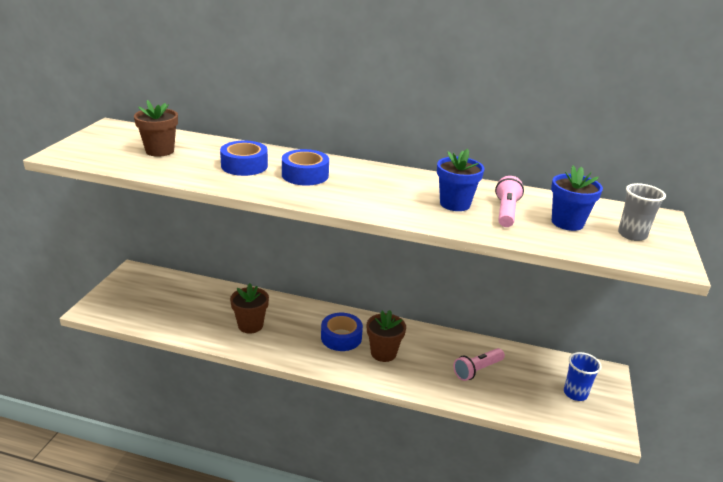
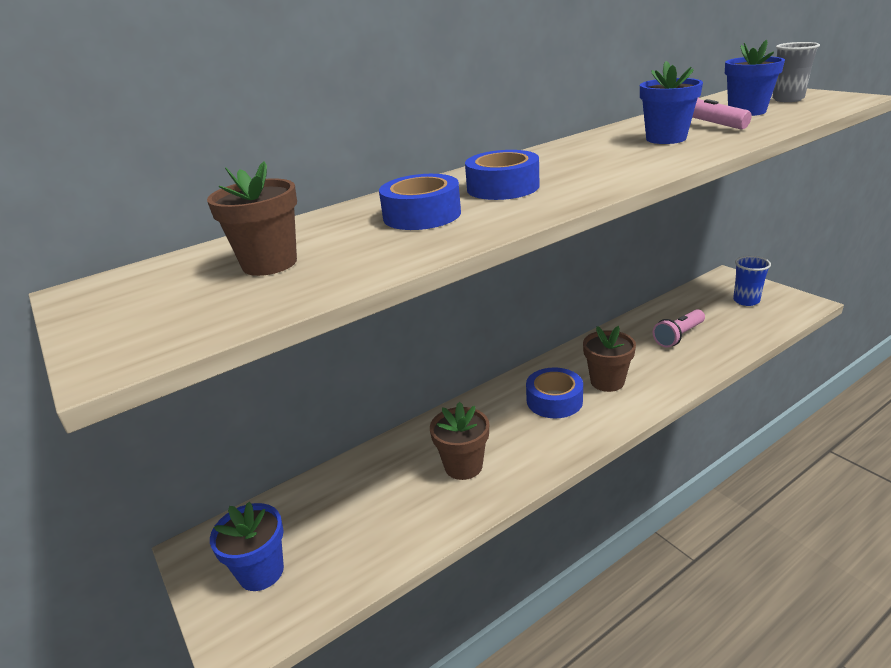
camera: 45 degrees left, 0 degrees up
pink flashlight [453,348,505,381] -> pink flashlight turned 45 degrees clockwise [653,309,705,347]
none -> blue flower pot [210,502,284,591]

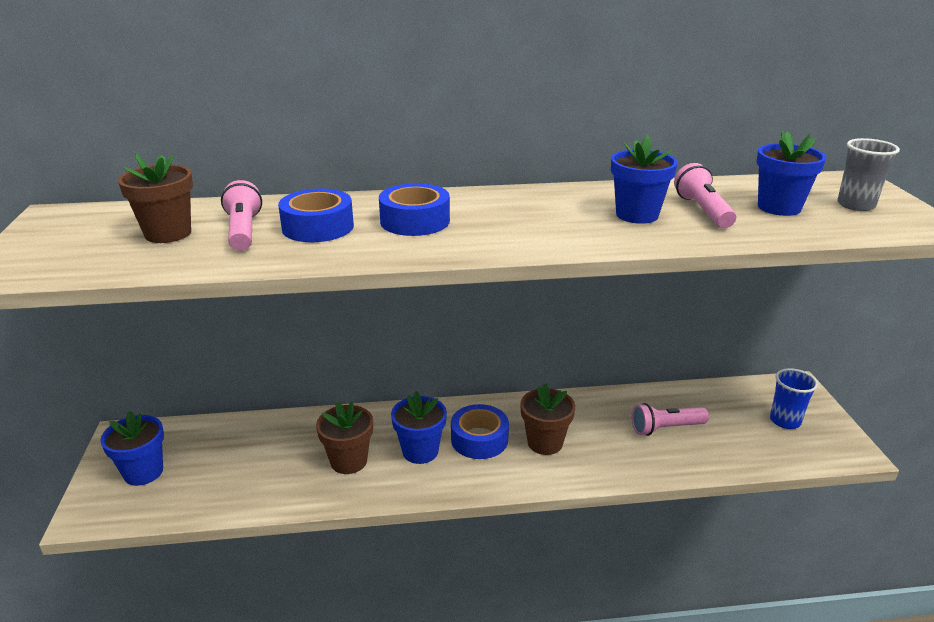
camera: 25 degrees right, 0 degrees up
none -> pink flashlight [221,180,262,251]
none -> blue flower pot [391,391,447,464]

